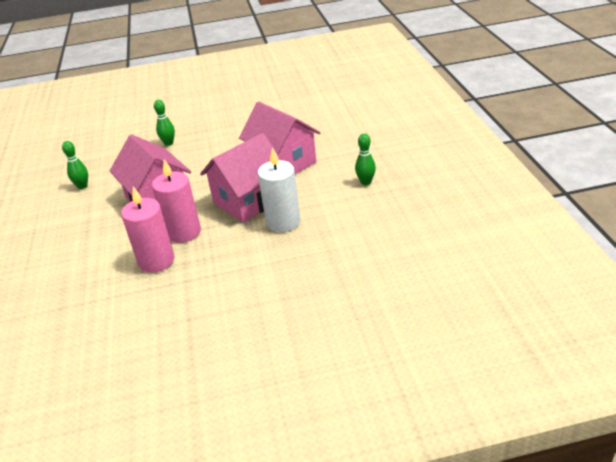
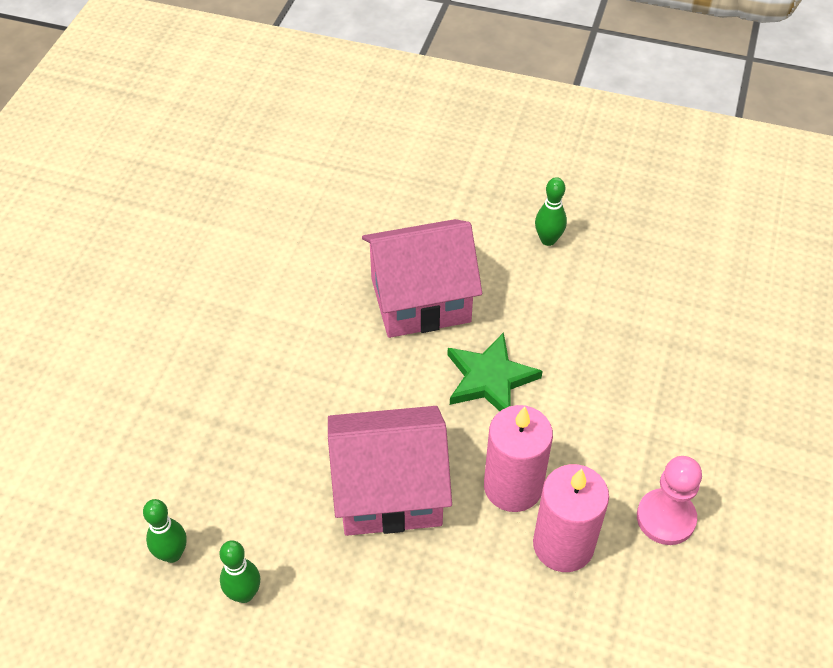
camera: 65 degrees left, 15 degrees up
green bowling pin [154,100,175,146] -> green bowling pin moved to [143,499,187,563]
pink house [200,133,281,223] -> green star [447,332,543,411]
white candle [258,147,300,232] -> none
none -> pink pawn [637,456,702,545]

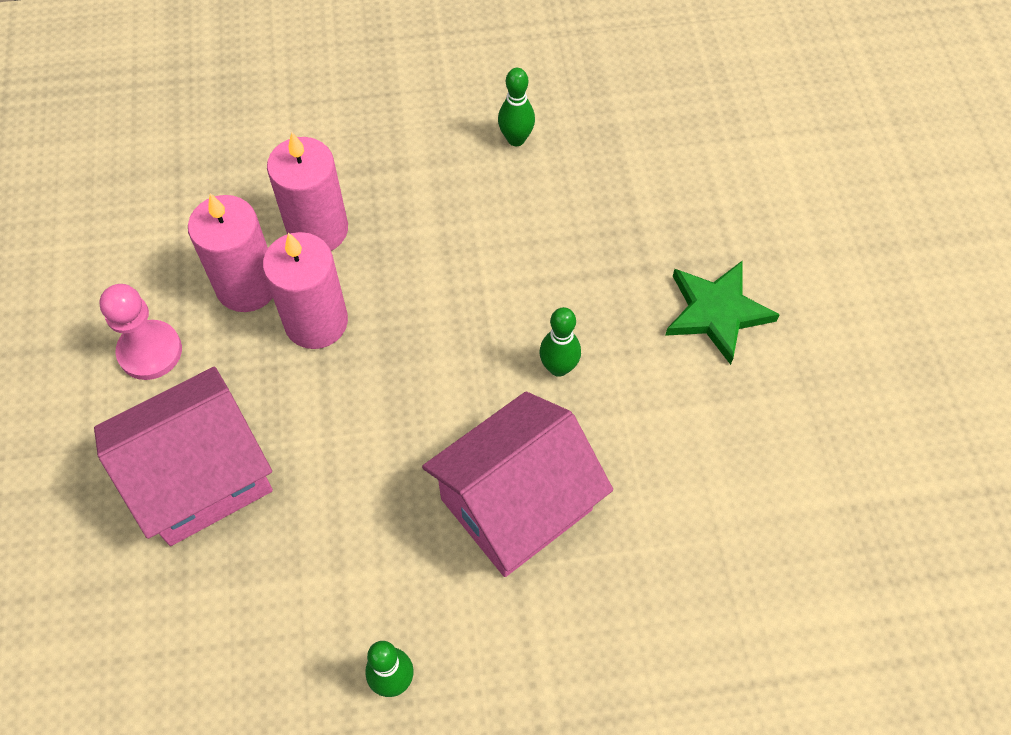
camera: 155 degrees right, 10 degrees up
green bowling pin [143,499,187,563] -> green bowling pin moved to [539,307,581,377]
pink house [328,406,452,536] -> pink house moved to [94,367,273,546]
green star [447,332,543,411] -> green star moved to [665,261,780,365]
none -> pink candle [267,133,348,251]

